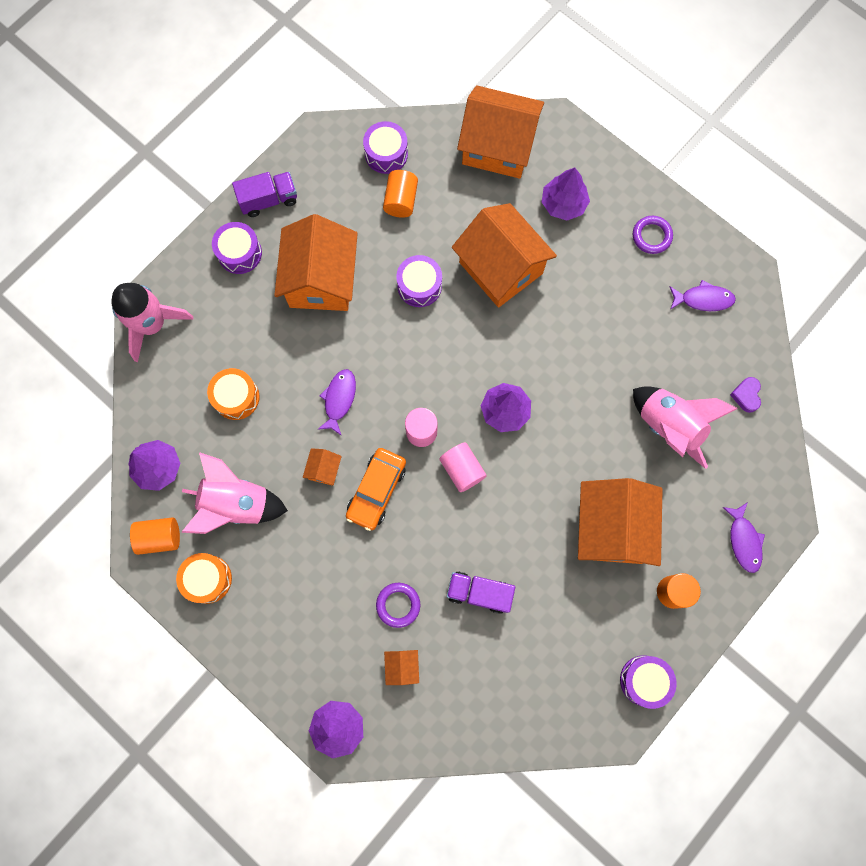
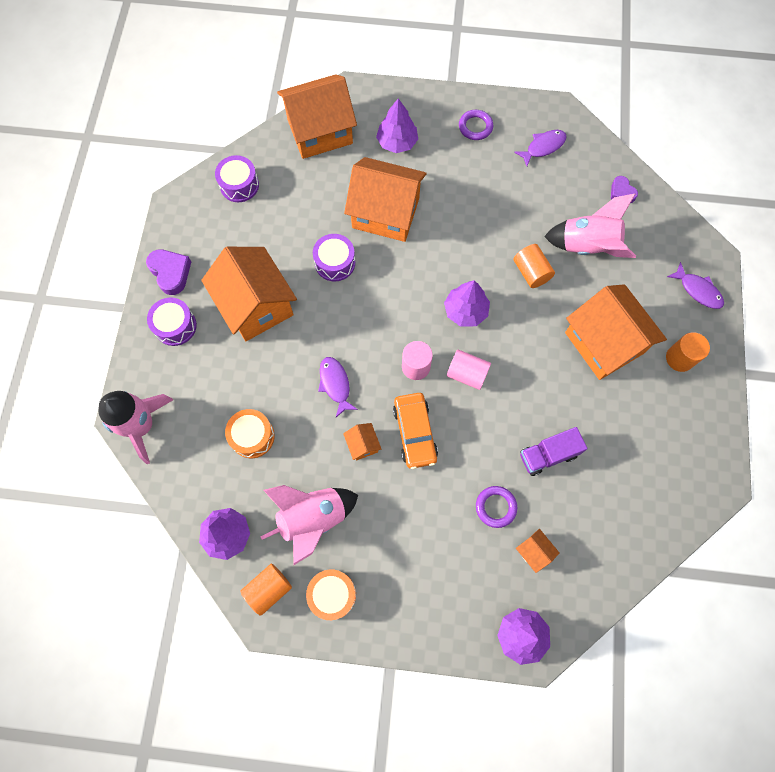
camera: 35 degrees left, 5 degrees down
purple truck [232,172,297,217] -> purple heart [146,249,191,295]
orange cylinder [383,170,418,218] -> orange cylinder moved to [514,244,555,288]
purple drum [620,656,677,709] -> none

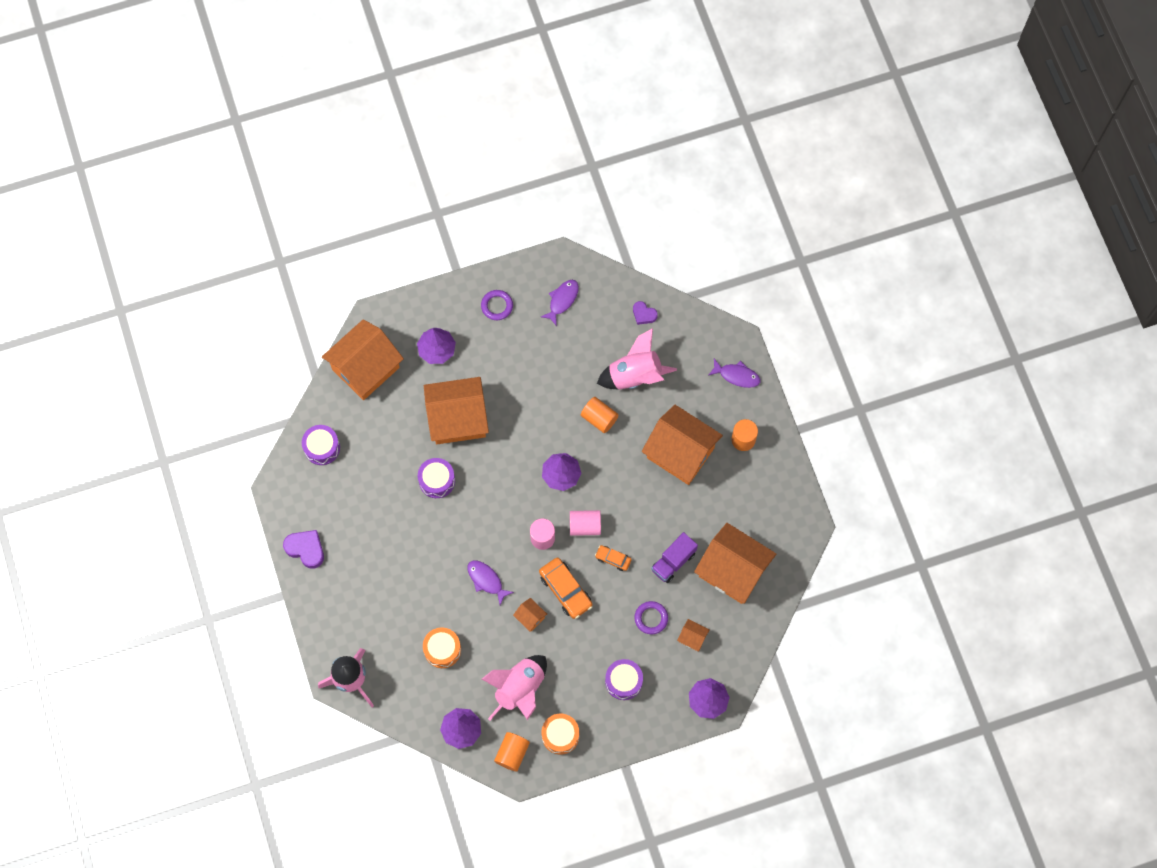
camera: 25 degrees left, 0 degrees up
purple drum [147,298,197,346] -> purple drum moved to [605,659,643,700]
orange house [201,247,297,341] -> orange house moved to [694,523,776,604]
none -> orange car [595,545,632,571]

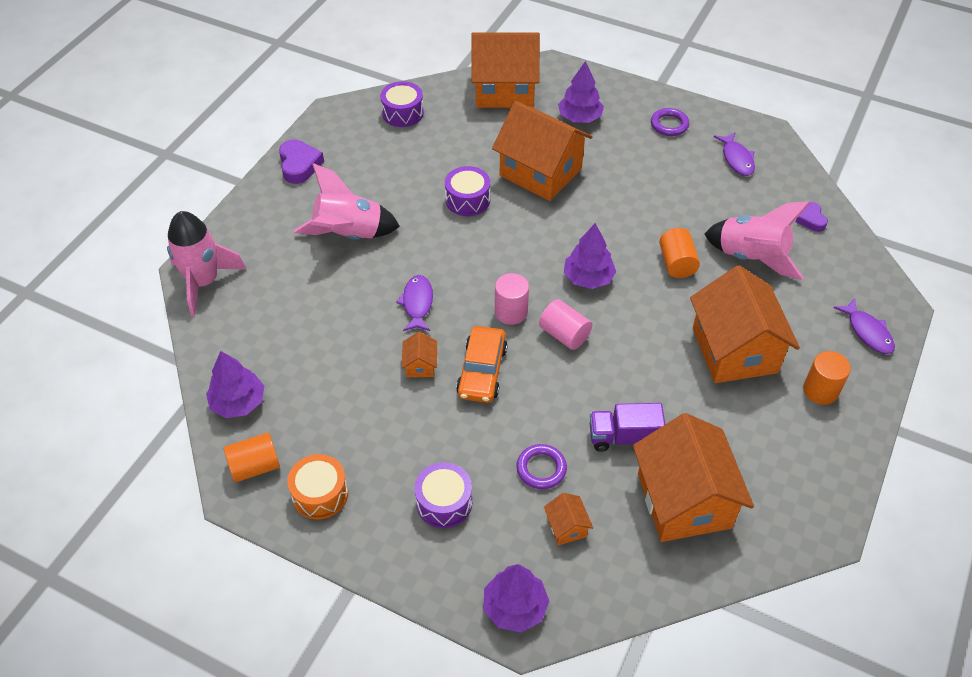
camera: 45 degrees right, 20 degrees down
orange drum [423,627,461,668] -> none
pink rocket [482,655,547,721] -> pink rocket moved to [294,163,400,240]
purple fish [541,280,579,326] -> purple fish turned 90 degrees clockwise [714,132,755,176]
orange car [595,545,632,571] -> none

